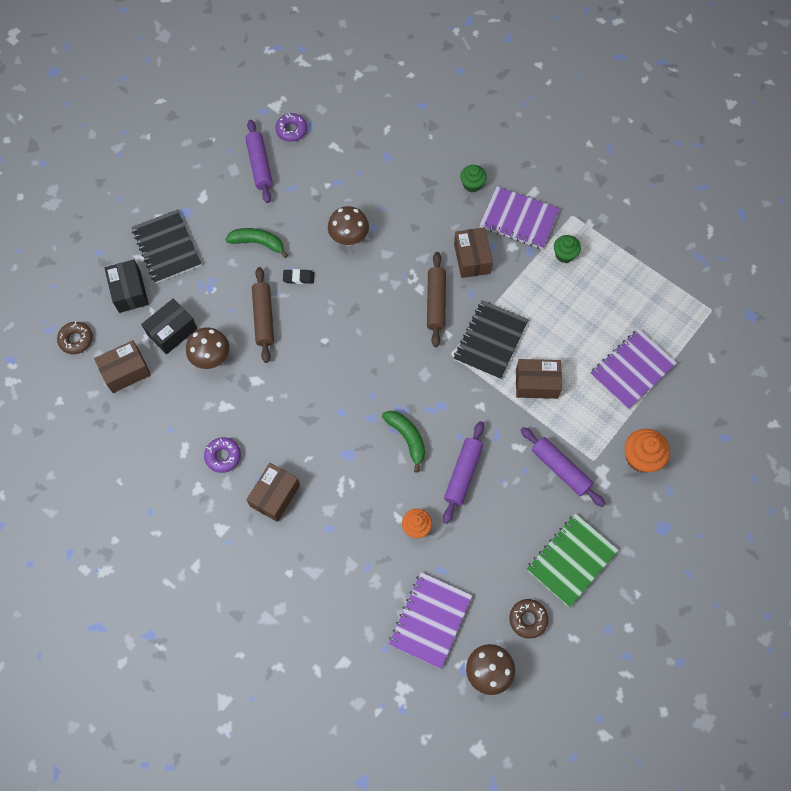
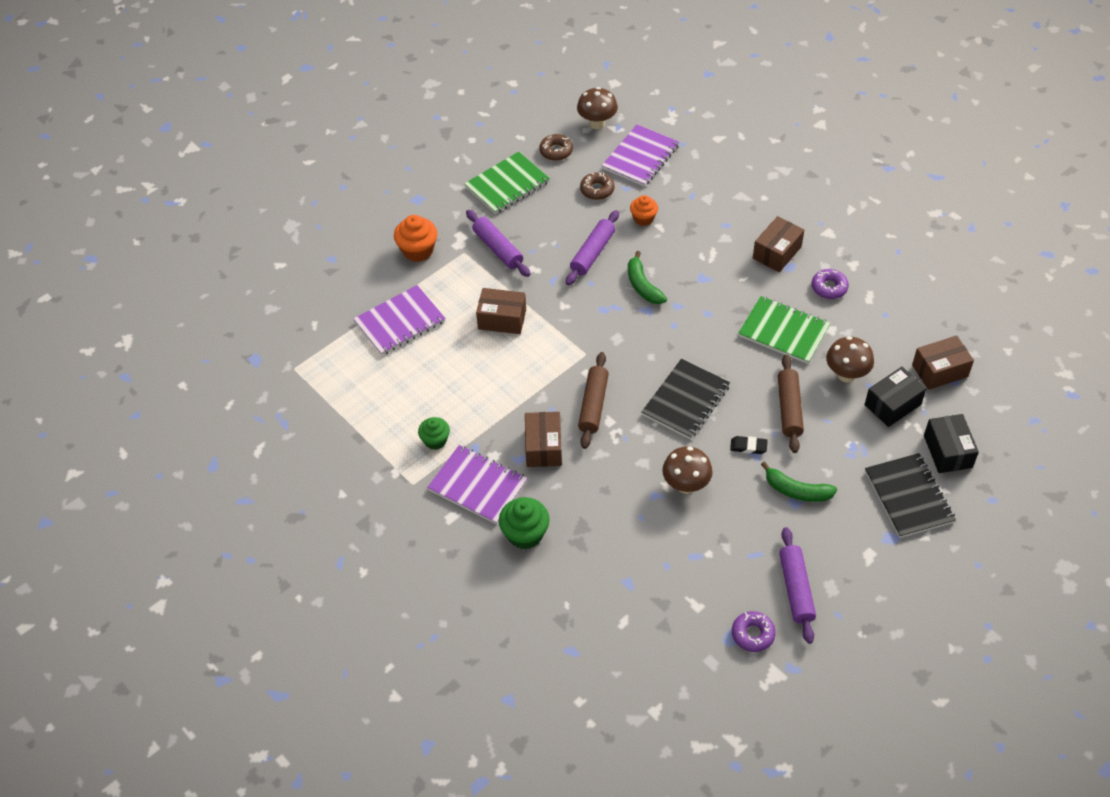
camera: 170 degrees left, 15 degrees down
brown donut [57,321,93,354] -> brown donut moved to [580,172,615,200]
black notebook [454,300,529,380] -> black notebook moved to [642,359,730,439]
green cupcake [460,165,487,192] -> green cupcake [499,497,550,549], size x1.52
none -> green notebook [738,296,831,364]

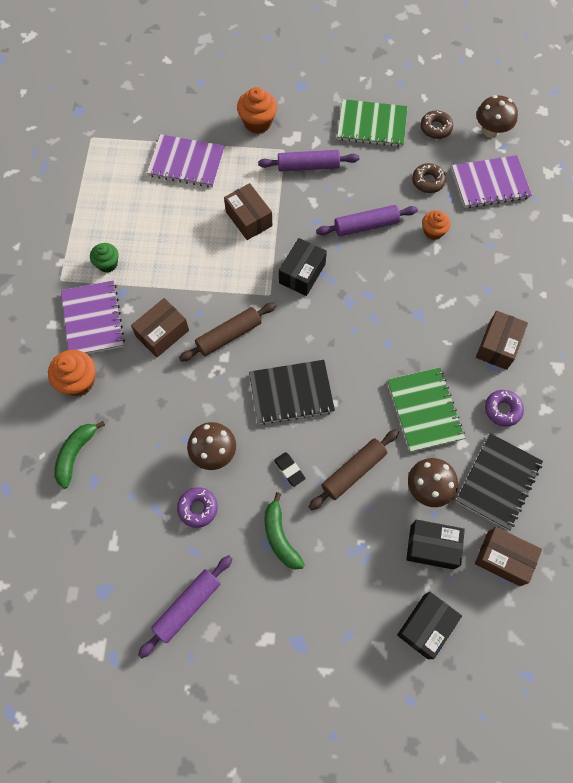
camera: 45 degrees right, 15 degrees up
purple rolling pin [466,210,530,277] -> purple rolling pin turned 75 degrees clockwise [258,150,359,172]
green cupcake [499,497,550,549] -> orange cupcake [48,350,95,396]
green banana [628,251,667,304] -> green banana moved to [54,421,105,489]
purple donut [732,611,776,652] -> purple donut moved to [177,487,218,528]
brown box [753,216,804,272] -> brown box turned 60 degrees counterclockwise [476,311,528,370]
black notebook [865,453,956,538] -> black notebook moved to [456,433,543,531]
none -> black box [279,238,327,296]

